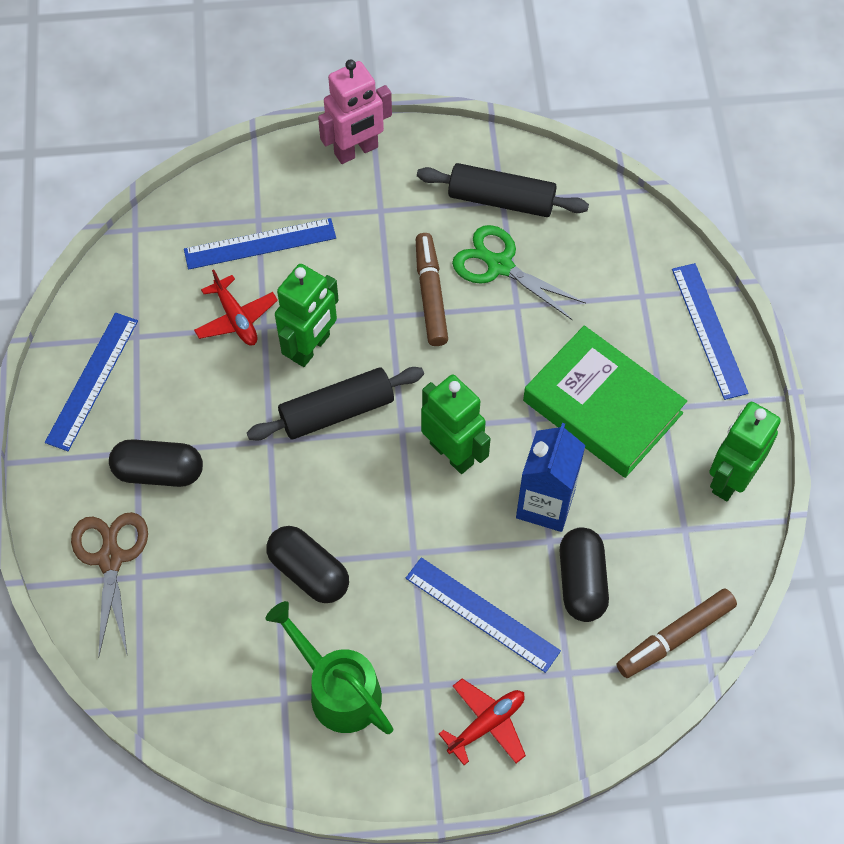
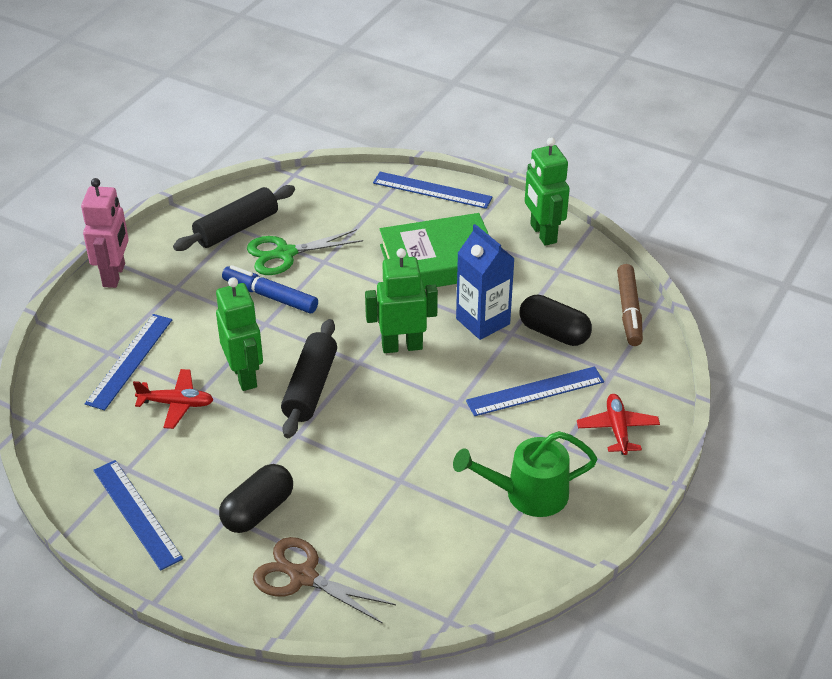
camera: 55 degrees left, 20 degrees down
black capsule [266,526,349,603] -> none
brown marker [416,233,448,346] -> blue marker [222,265,318,313]

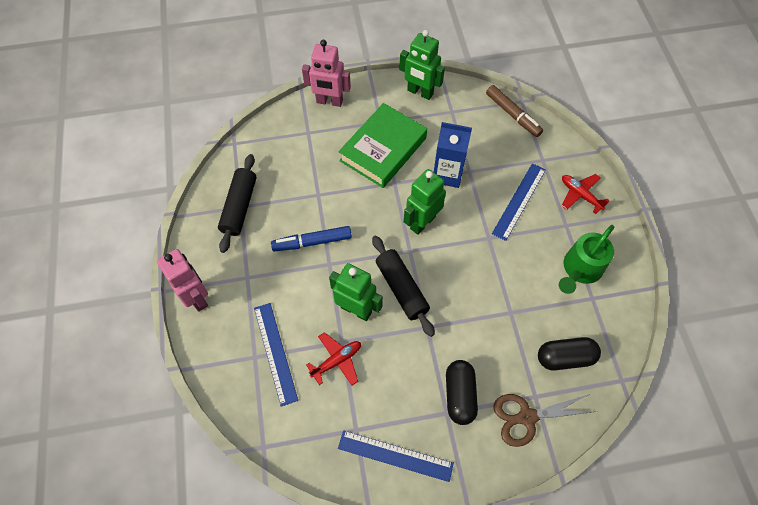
camera: 40 degrees left, 20 degrees up
green scissors [247,229,363,275] -> none
blue ruler [373,172,492,209] -> pink robot [302,40,351,107]
black capsule [519,294,592,346] -> black capsule moved to [538,337,601,370]

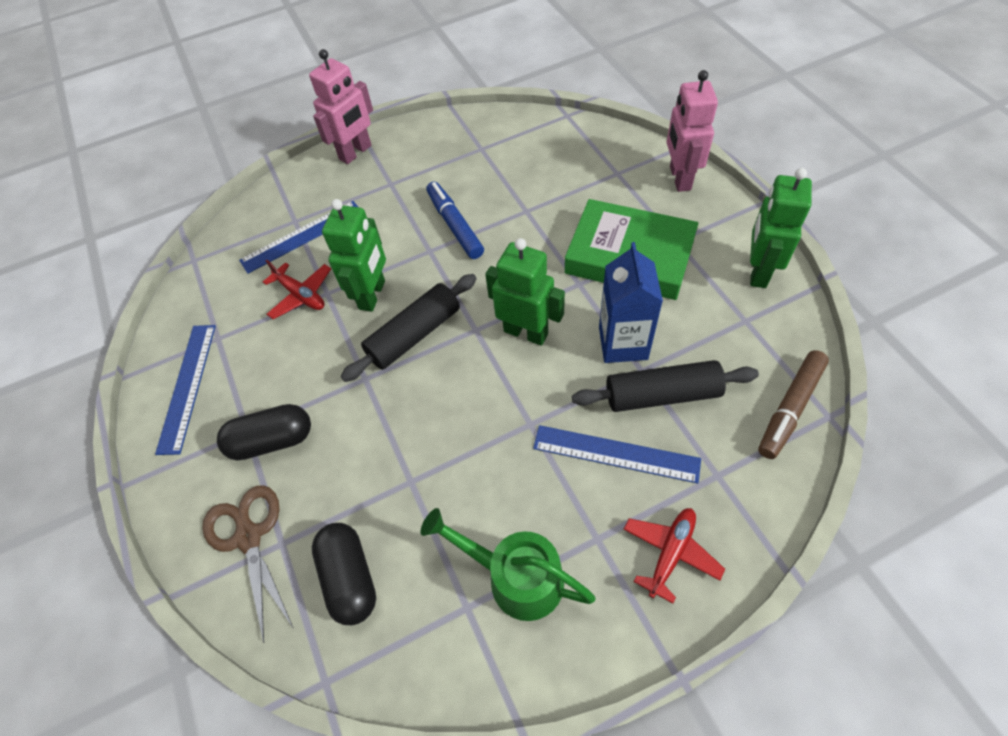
camera: 80 degrees right, 5 degrees down
black rolling pin [218,154,256,253] -> black rolling pin moved to [572,360,759,412]

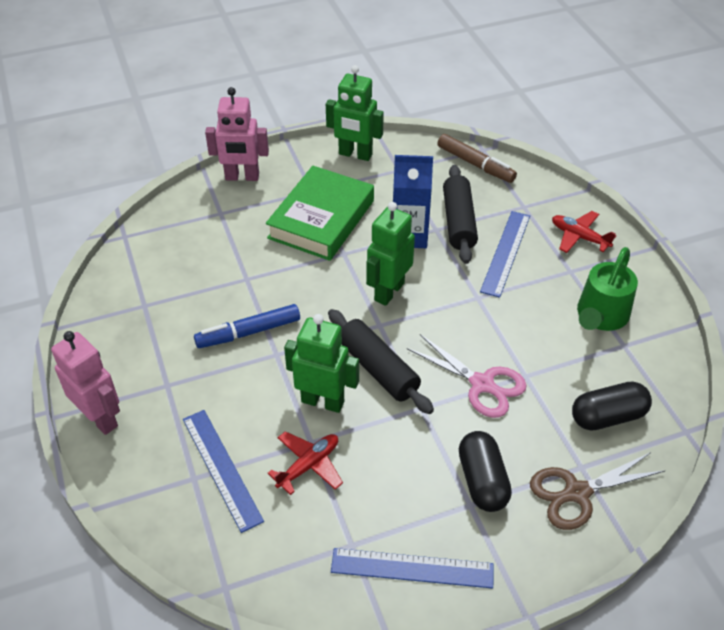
camera: 90 degrees left, 10 degrees down
none -> pink scissors [407,334,527,418]

